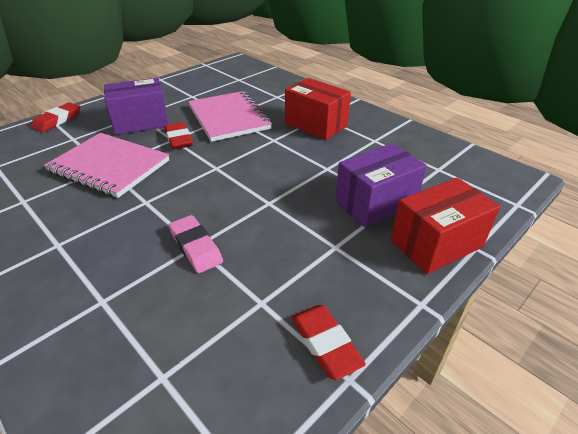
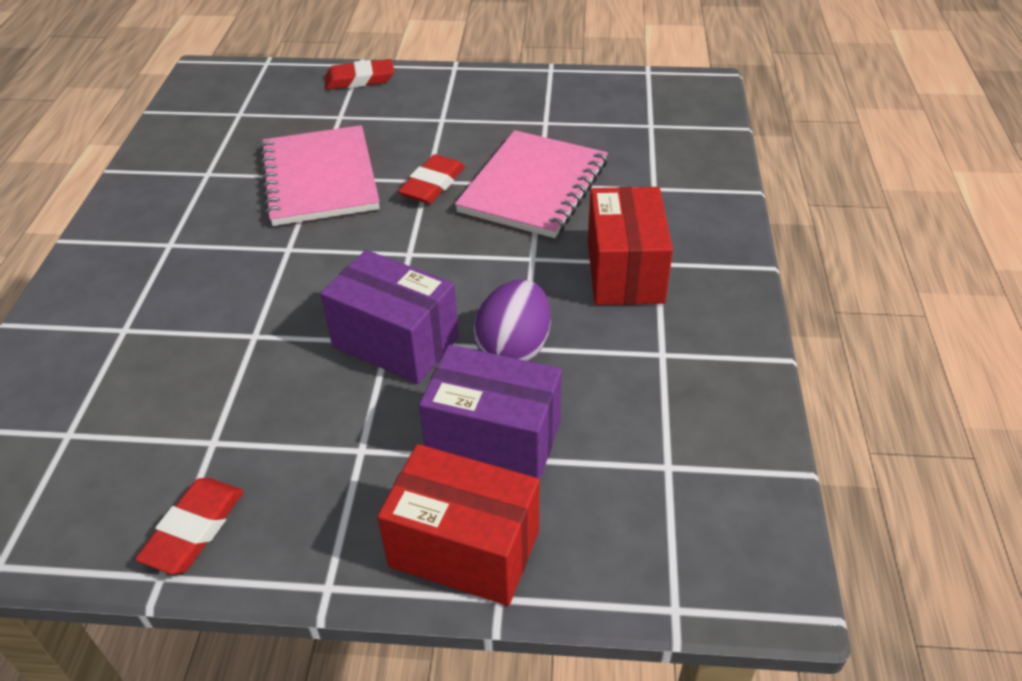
camera: 50 degrees right, 5 degrees up
purple box [104,78,169,135] -> purple box moved to [320,250,459,384]
pink eraser [169,215,223,273] -> none
none -> purple egg [473,279,551,361]

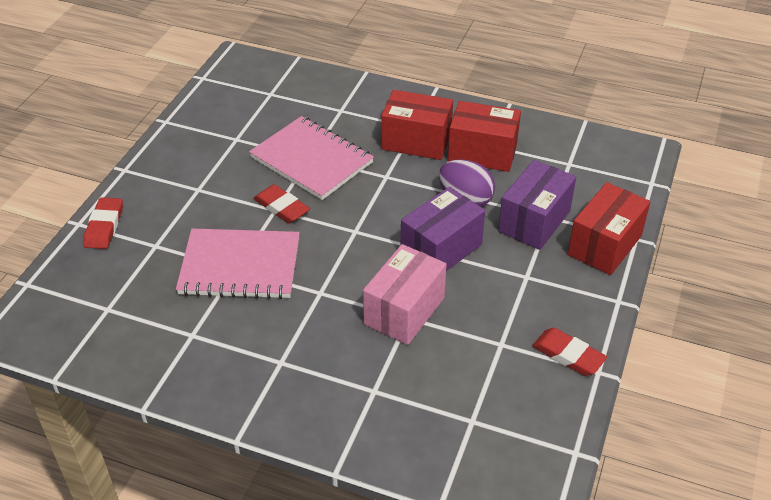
camera: 75 degrees left, 0 degrees up
none -> pink box [363,244,447,345]
none -> red box [448,101,521,172]

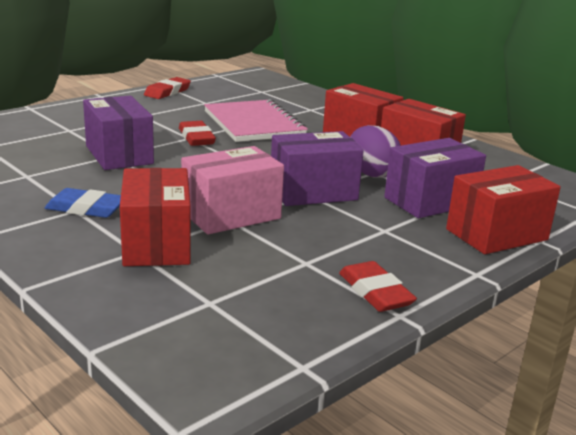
camera: 25 degrees right, 20 degrees down
red eraser [83,197,123,249] -> red eraser moved to [144,77,191,99]
pink notebook [176,228,300,299] -> purple box [83,96,154,170]
none -> blue eraser [45,188,121,218]
none -> red box [120,168,191,266]

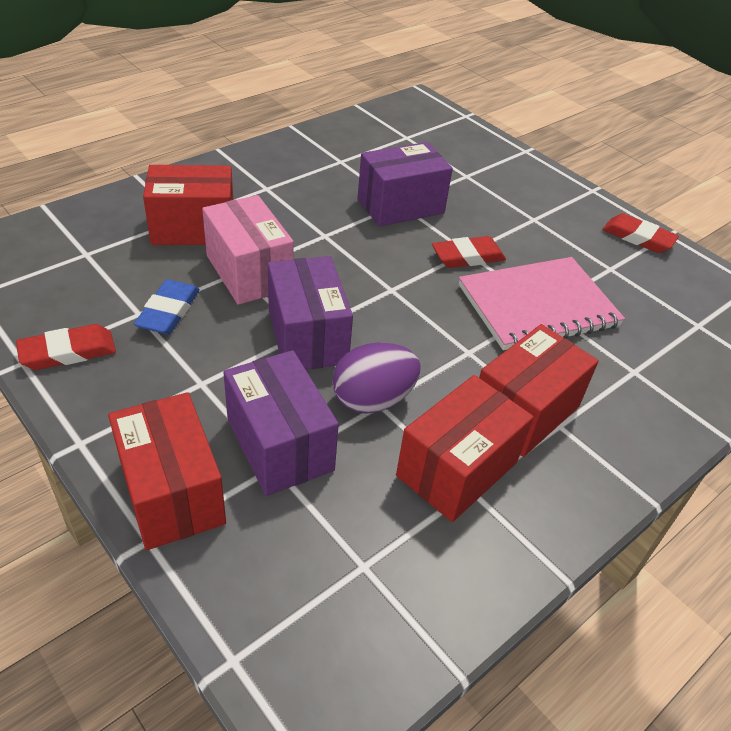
camera: 90 degrees right, 20 degrees up
blue eraser [45,188,121,218] -> blue eraser moved to [134,279,200,334]

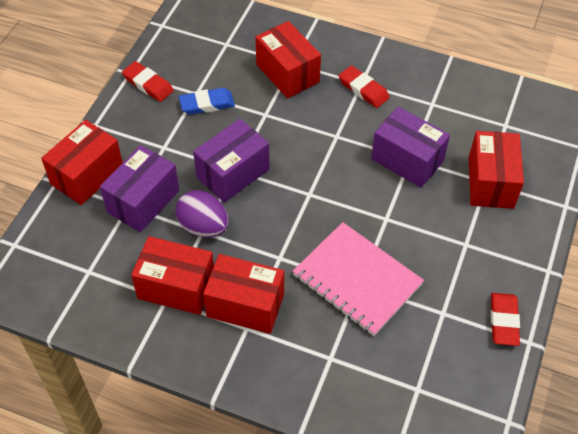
camera: 65 degrees right, 10 degrees up
pink box [202,195,294,305] -> none
red eraser [432,236,506,268] -> red eraser moved to [339,65,390,108]
none -> red box [469,131,524,209]

